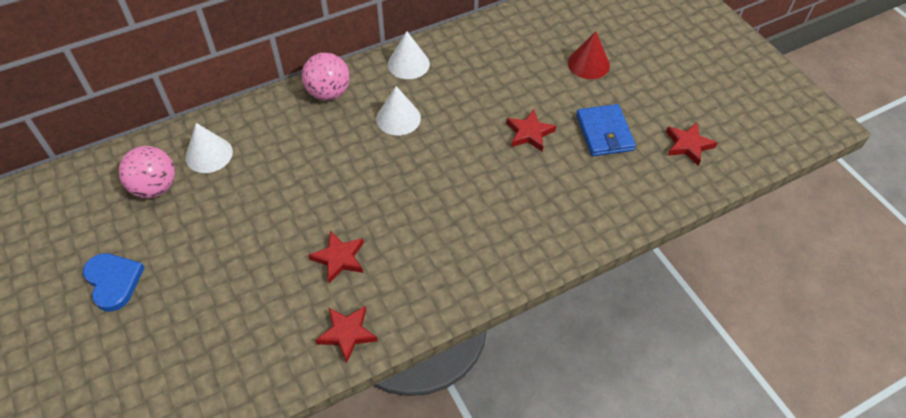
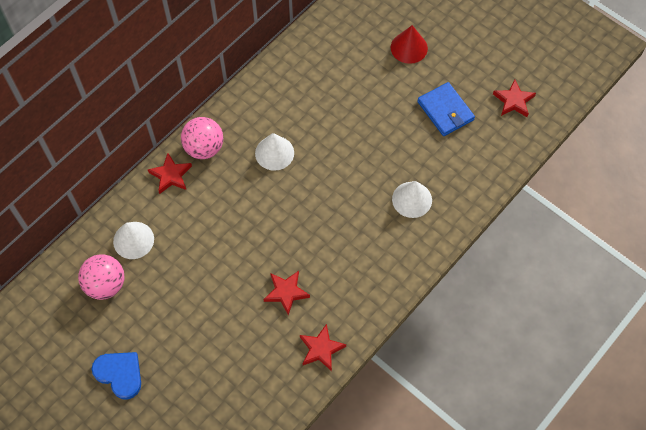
camera: 20 degrees left, 10 degrees up
white cone [388,31,430,79] -> white cone moved to [392,181,432,218]
red star [506,109,556,152] -> red star moved to [148,153,192,194]

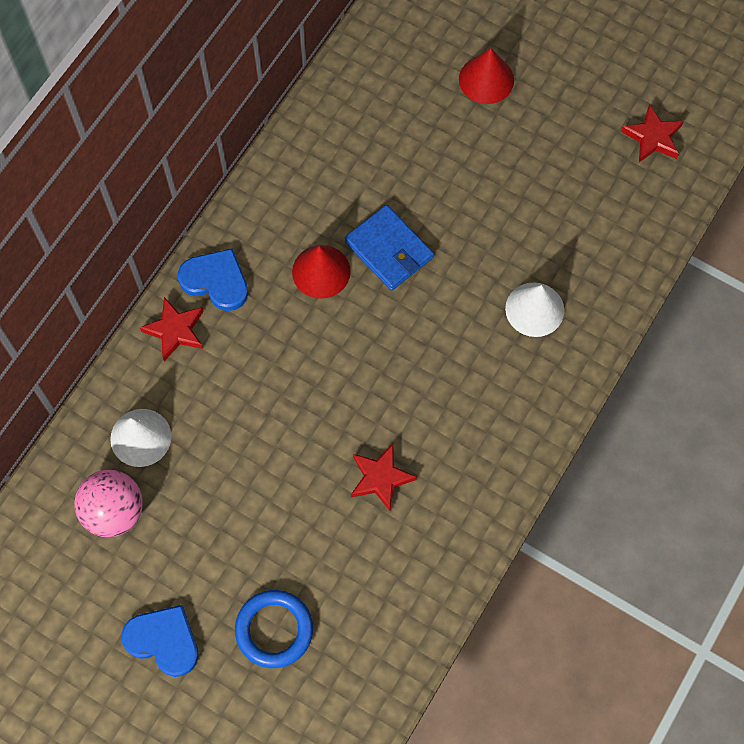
camera: 10 degrees left, 5 degrees up
pink ball [181,117,223,159] -> blue heart [178,248,248,311]
white cone [255,133,294,171] -> red cone [292,245,351,299]
red star [300,324,346,371] -> none
blue wallet [417,82,475,136] -> blue wallet moved to [345,205,434,291]
none -> blue ring [235,590,313,668]

